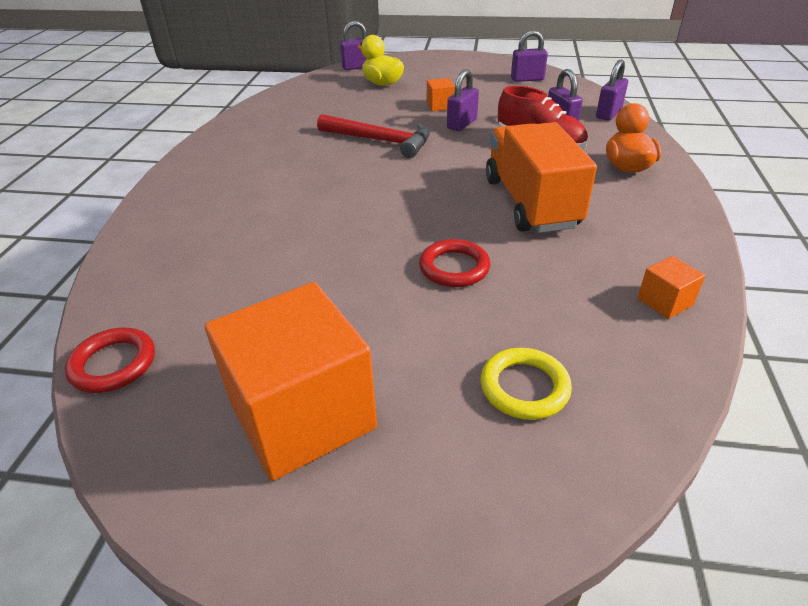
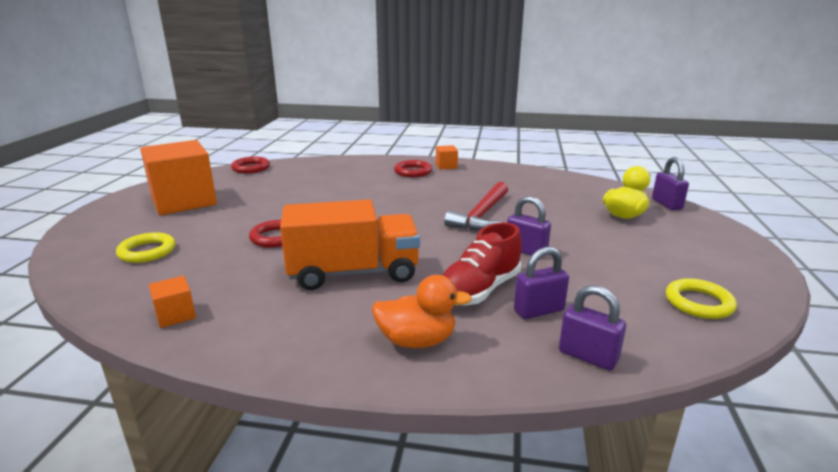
camera: 90 degrees right, 15 degrees down
orange cube [427,78,455,111] -> orange cube moved to [436,145,458,170]
purple padlock [511,30,548,82] -> yellow ring [666,278,737,319]
none -> red ring [394,160,432,177]

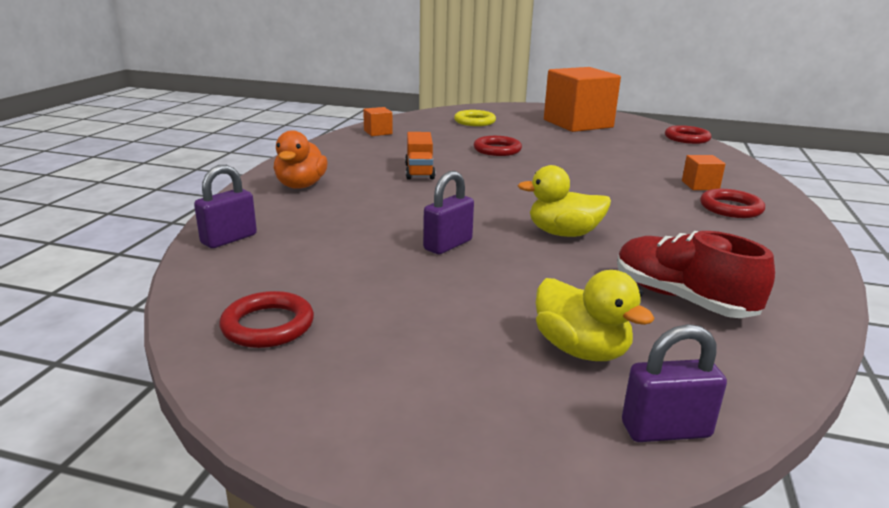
camera: 95 degrees right, 0 degrees up
orange truck [280,200,420,290] -> orange truck [405,132,435,180], size x0.52
orange cube [436,145,458,170] -> orange cube moved to [682,155,725,190]
red shoe [442,223,522,305] -> red shoe moved to [617,231,775,318]
red hammer [444,182,508,230] -> yellow duck [518,165,611,237]
purple padlock [514,247,569,319] -> none
yellow ring [666,278,737,319] -> red ring [219,291,314,348]

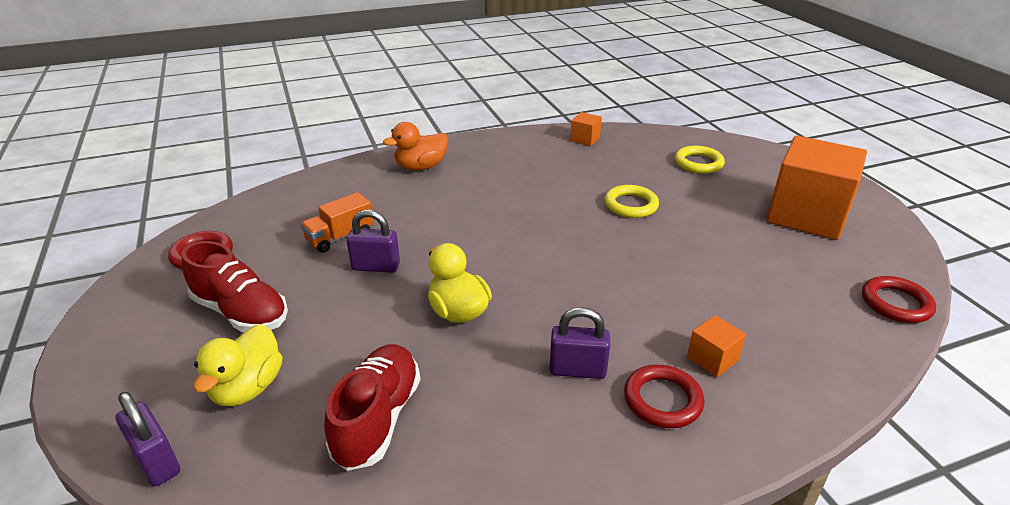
camera: 55 degrees right, 10 degrees up
purple padlock [194,165,257,248] -> purple padlock moved to [549,307,610,379]
orange truck [405,132,435,180] -> orange truck moved to [301,192,373,253]
red ring [474,136,522,156] -> yellow ring [604,185,659,218]
none -> red shoe [181,241,288,332]

